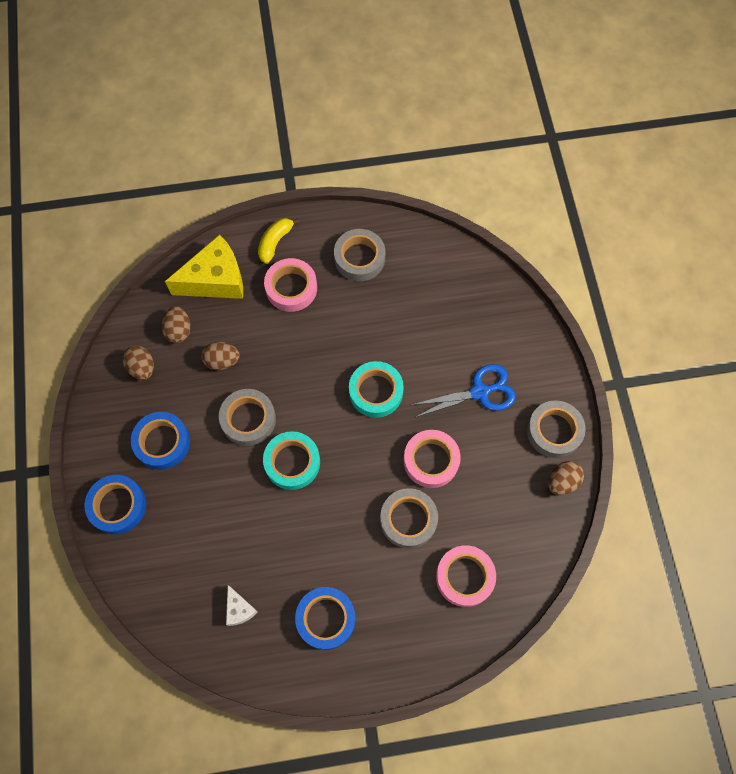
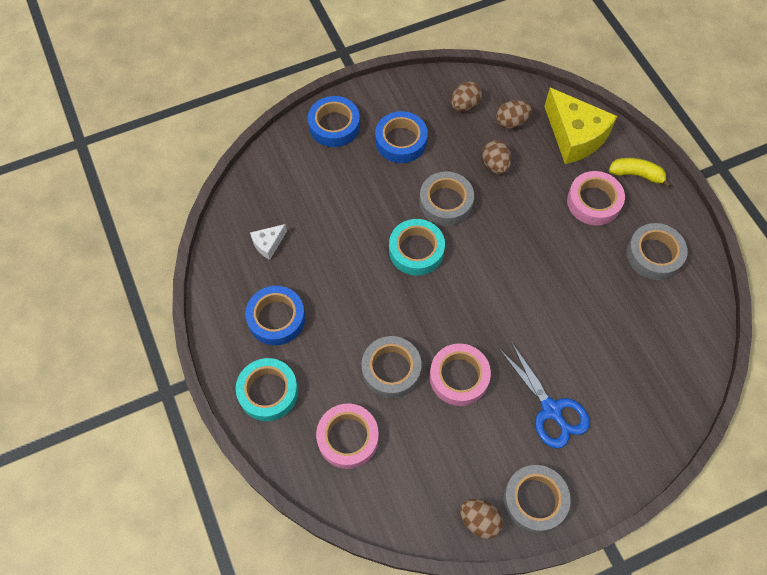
camera: 75 degrees right, 5 degrees down
turquoise tape [349,361,404,418] -> turquoise tape moved to [236,358,298,421]

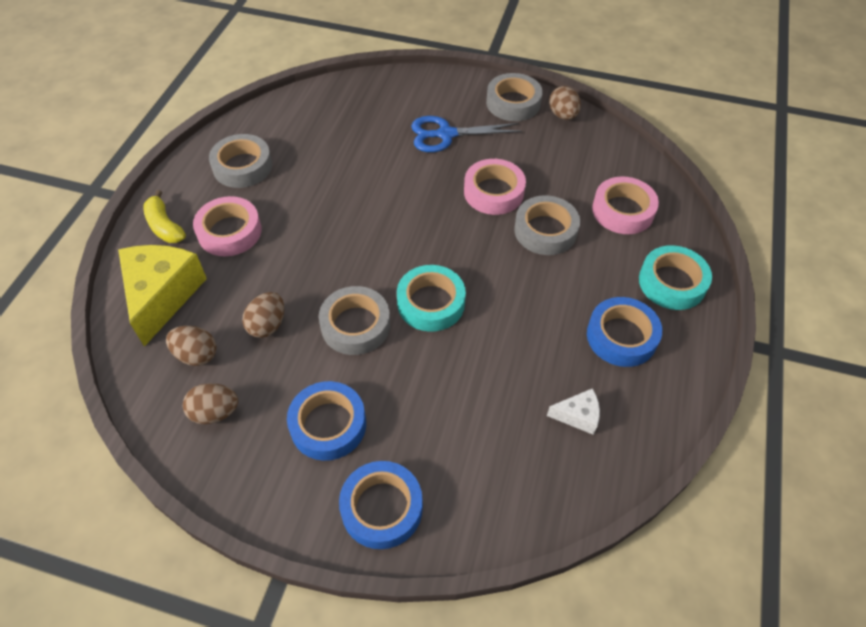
camera: 140 degrees left, 10 degrees down
blue scissors [499,342,590,449] -> blue scissors turned 105 degrees counterclockwise [411,116,522,152]

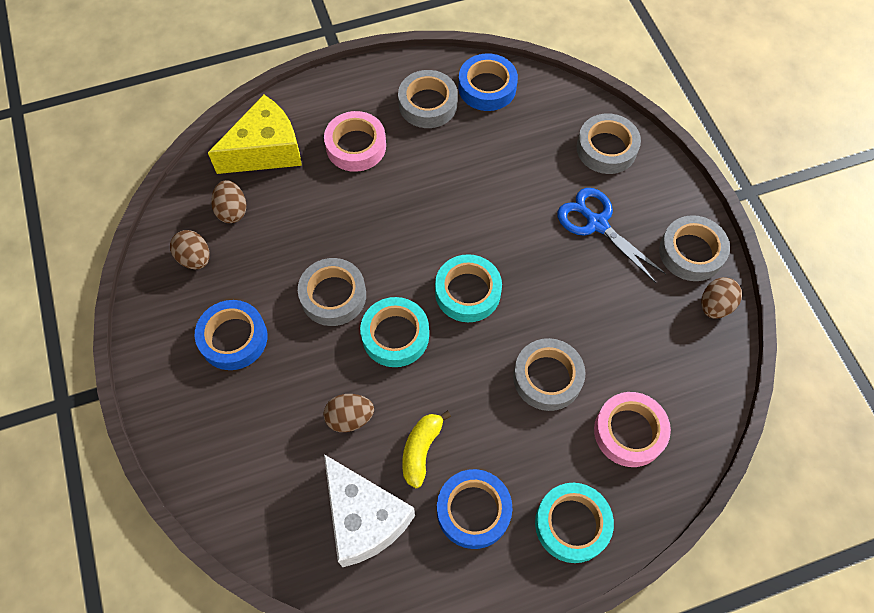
camera: 55 degrees right, 10 degrees up
yellow banana [143,190,186,243] -> yellow banana moved to [402,411,451,488]
brown egg [242,292,284,338] -> brown egg moved to [323,394,374,432]
blue tape [339,461,423,549] -> blue tape moved to [458,53,518,111]
pink tape [464,159,526,215] -> none
white cheese [547,388,600,435] -> white cheese [324,454,415,567], size x2.13
none -> turquoise tape [435,254,502,322]
none -> grey tape [577,113,641,174]

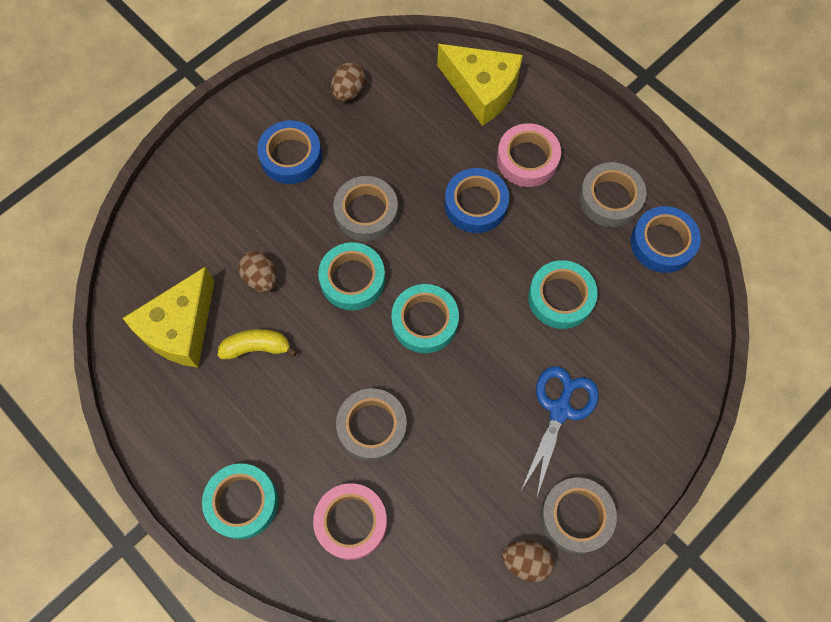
camera: 65 degrees right, 5 degrees up
brown egg [211,180,246,223] -> none
white cheese [324,454,415,567] -> yellow cheese [123,266,214,368]
blue tape [437,469,513,549] -> blue tape moved to [445,168,509,233]
grey tape [577,113,641,174] -> none
none -> turquoise tape [528,260,598,329]

